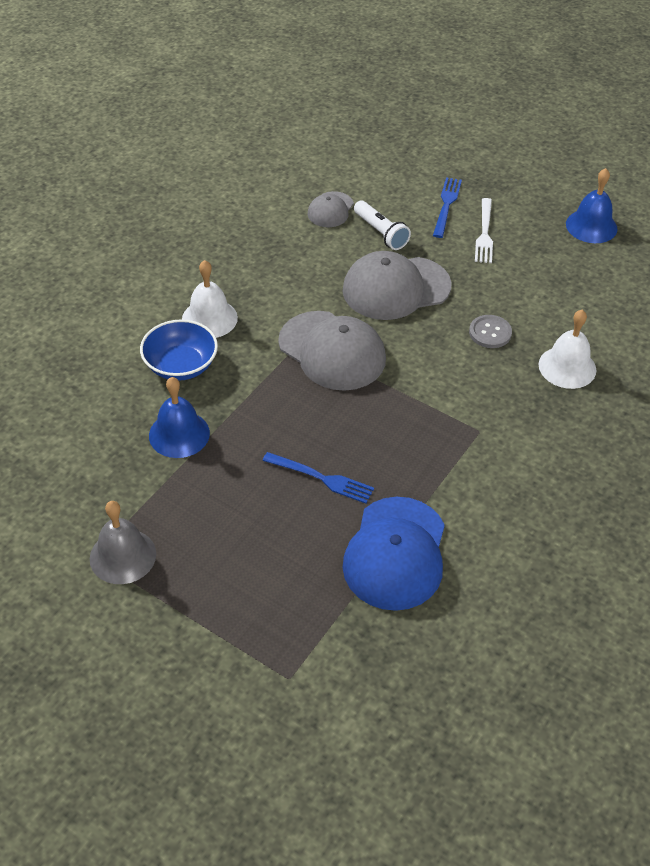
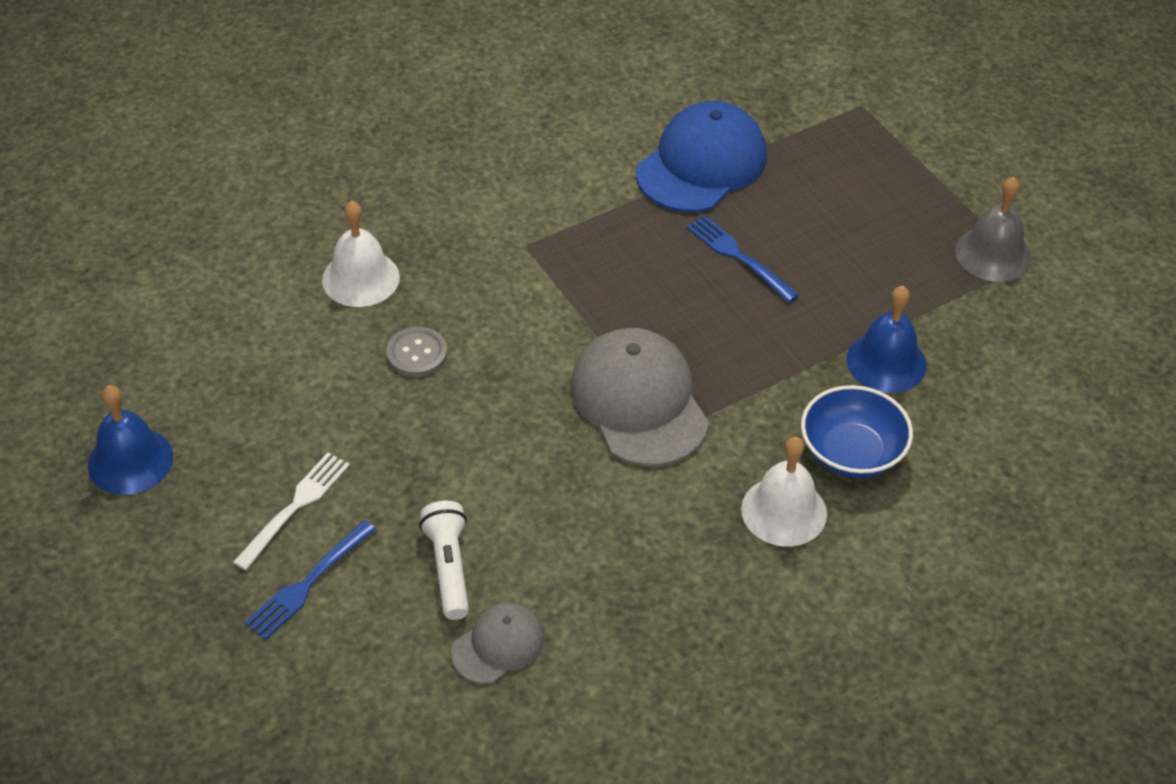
camera: 155 degrees left, 0 degrees up
grey cap [342,251,452,320] -> none

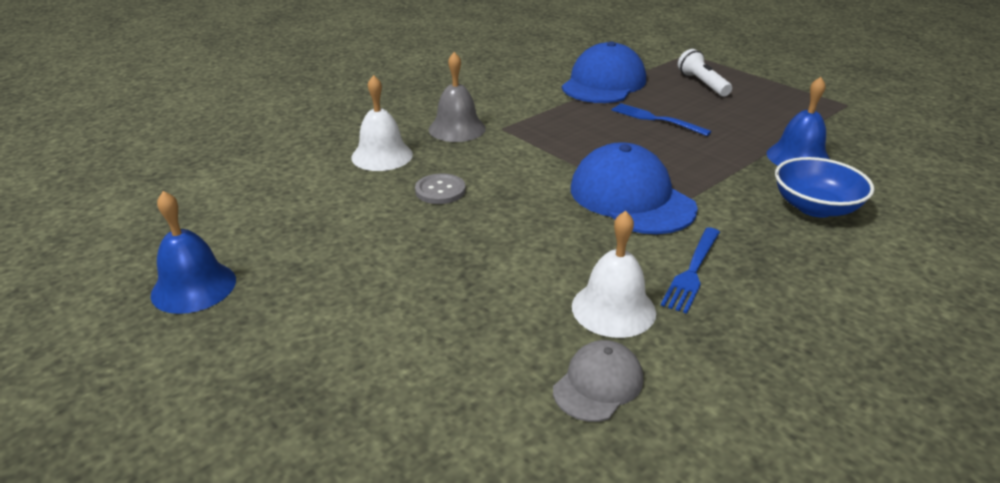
camera: 10 degrees left, 15 degrees down
white fork [233,453,350,570] -> none
blue fork [245,520,376,640] -> blue fork moved to [661,227,720,314]
white flashlight [419,501,469,620] -> white flashlight moved to [678,49,732,97]
grey cap [570,328,709,466] -> blue cap [571,142,698,234]
white bell [741,437,827,546] -> white bell moved to [572,211,656,338]
grey bell [955,177,1032,282] -> grey bell moved to [429,52,486,142]

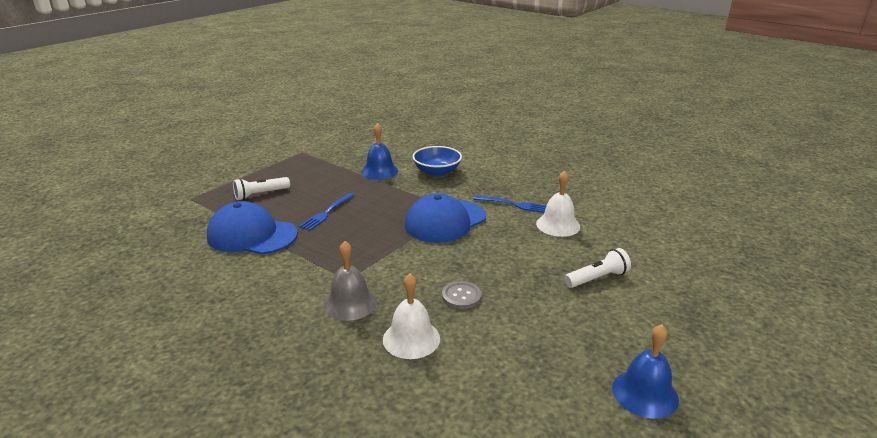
camera: 100 degrees left, 5 degrees down
grey cap [553,340,643,422] -> none
none -> white flashlight [564,248,631,288]

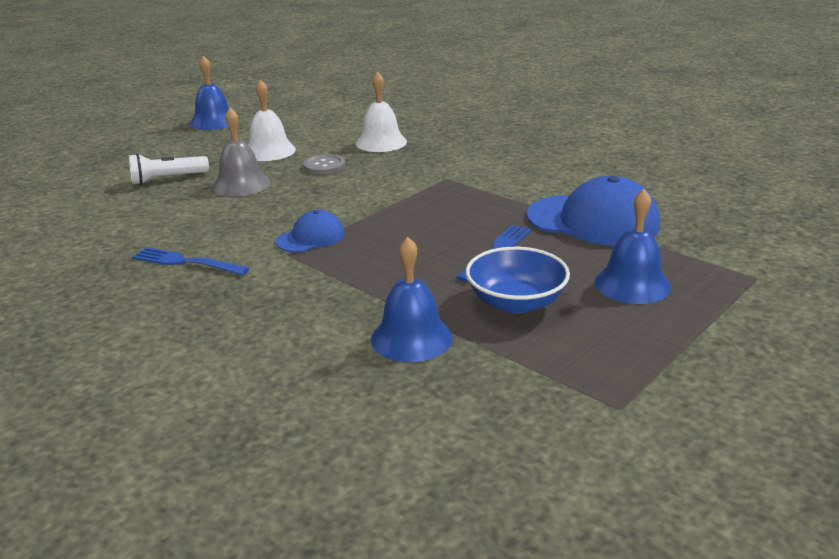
camera: 175 degrees left, 0 degrees up
white flashlight [233,177,290,200] -> blue bell [595,189,671,304]
grey bell [323,241,377,321] -> grey bell moved to [212,108,270,197]
blue cap [405,193,486,243] -> blue cap [276,210,345,253], size x0.53
blue bowl [413,146,462,176] -> blue bowl moved to [466,247,570,313]
white bell [536,170,580,237] -> white bell moved to [248,79,296,161]

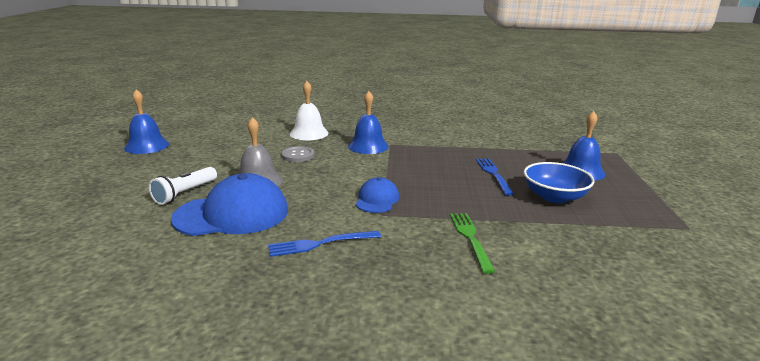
camera: 40 degrees left, 5 degrees down
white bell [248,79,296,161] -> none
blue bell [371,237,452,362] -> blue bell moved to [348,91,389,154]
blue cap [527,176,660,246] -> blue cap moved to [171,173,288,236]
none -> green fork [450,213,495,274]

